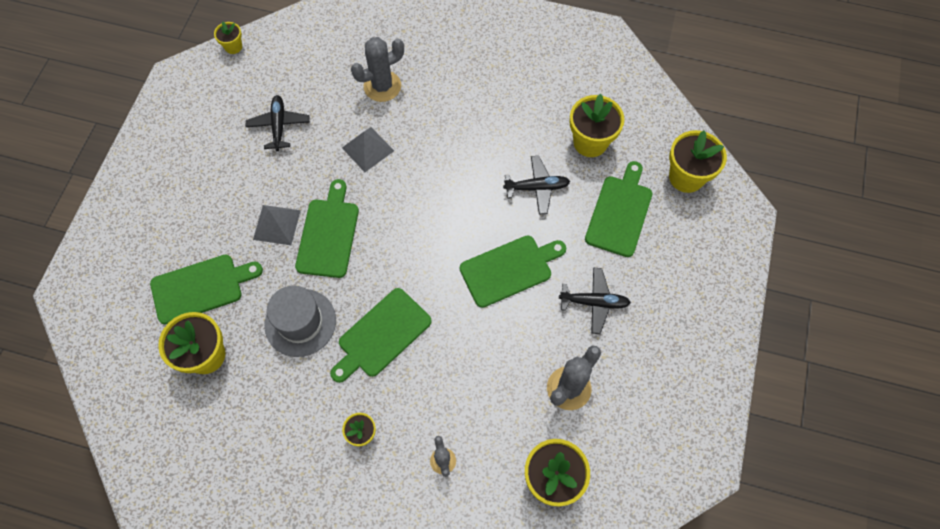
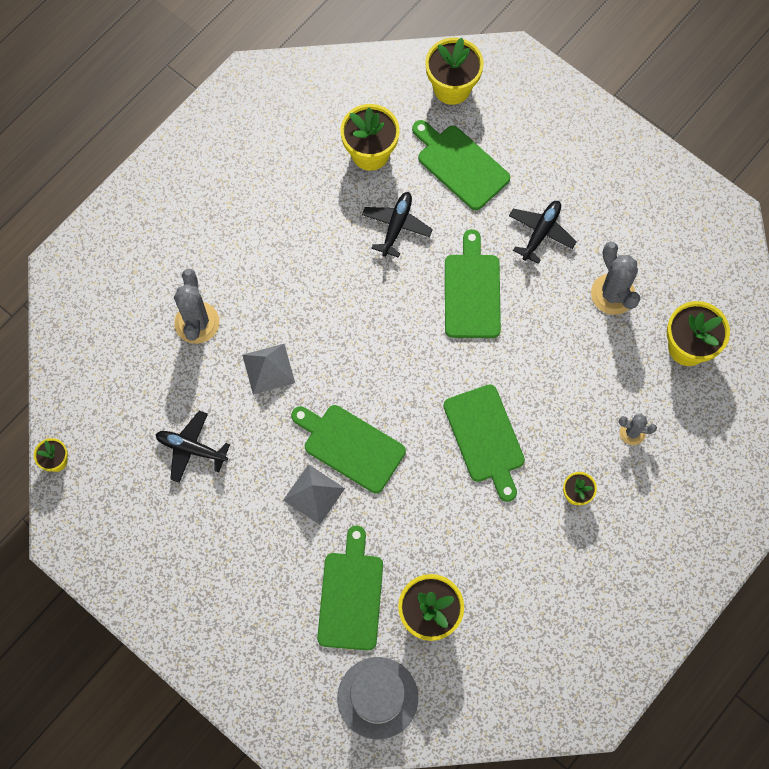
camera: 65 degrees left, 5 degrees up
grey hat [264,286,336,357] -> grey hat moved to [337,657,418,740]

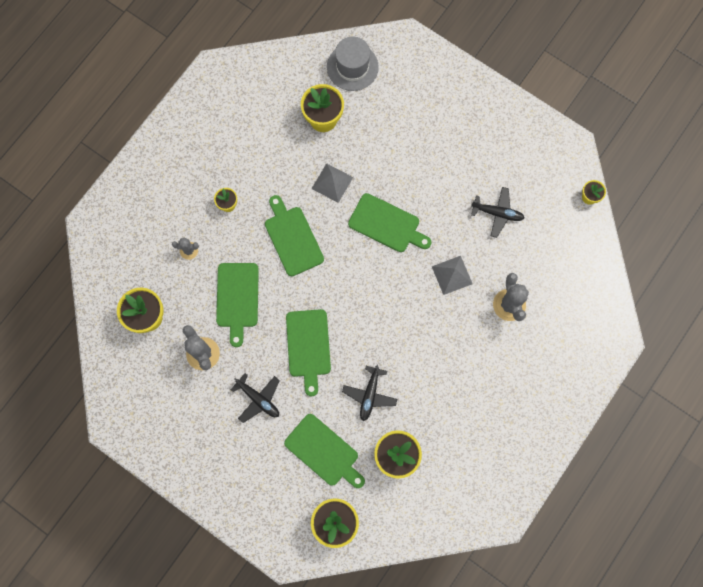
camera: 175 degrees right, 5 degrees up
grey pyramid [283,464,345,525] -> grey pyramid moved to [312,163,353,203]
green cutting board [317,526,383,651] -> green cutting board moved to [216,263,259,347]
black plane [509,201,577,264] -> black plane turned 75 degrees counterclockwise [231,373,280,423]

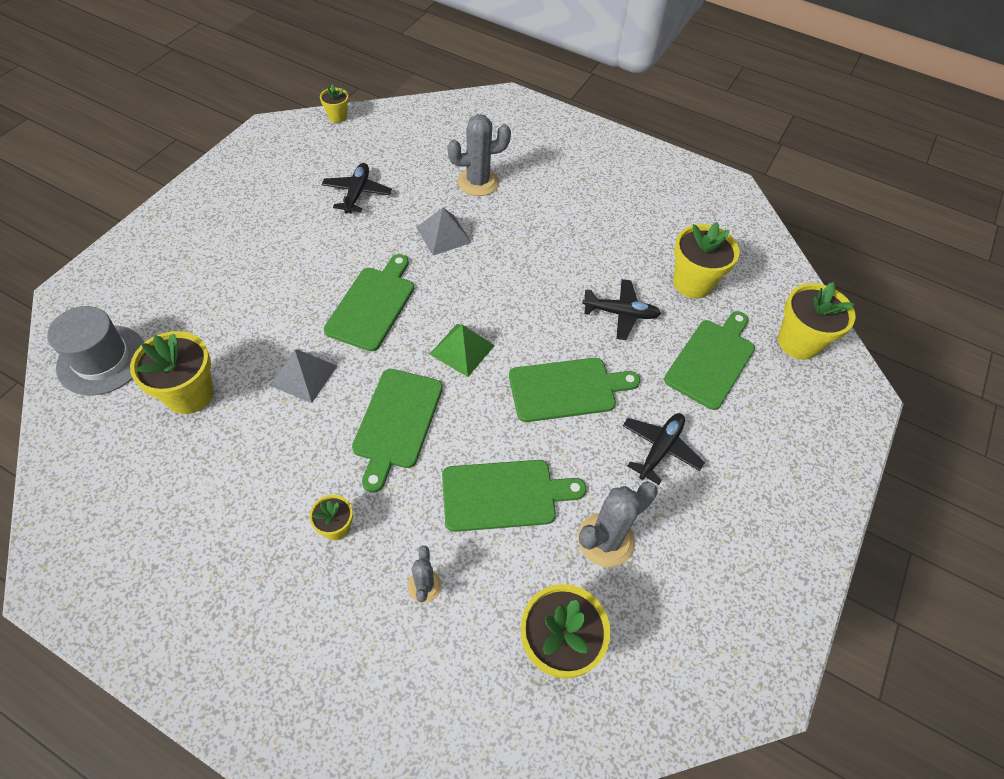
camera: 100 degrees left, 20 degrees down
green cutting board [265,195,324,276] -> green cutting board turned 45 degrees counterclockwise [352,369,443,493]
none -> green pyramid [430,324,495,377]

